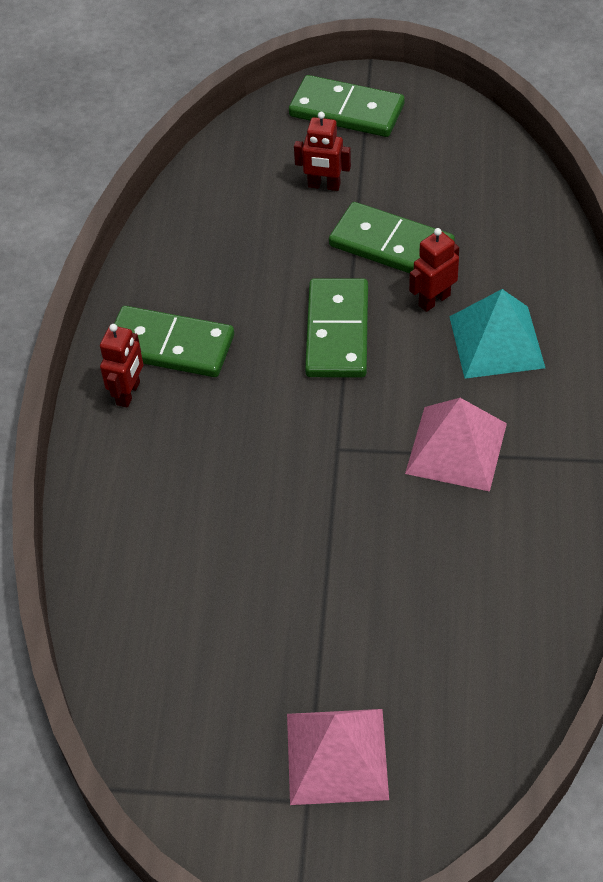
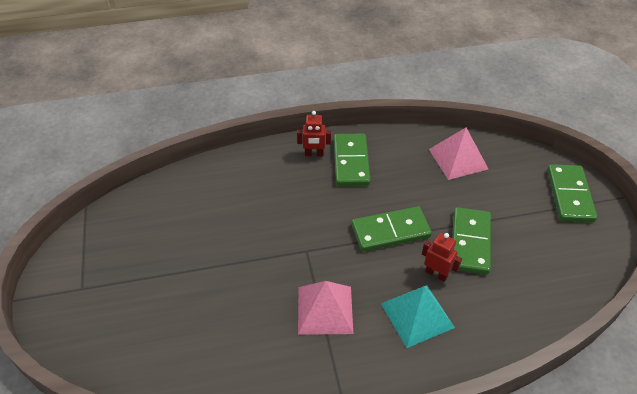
camera: 70 degrees right, 5 degrees down
pink pyramid [287,709,389,805] -> pink pyramid moved to [429,127,488,180]
red robot [294,112,351,191] -> none

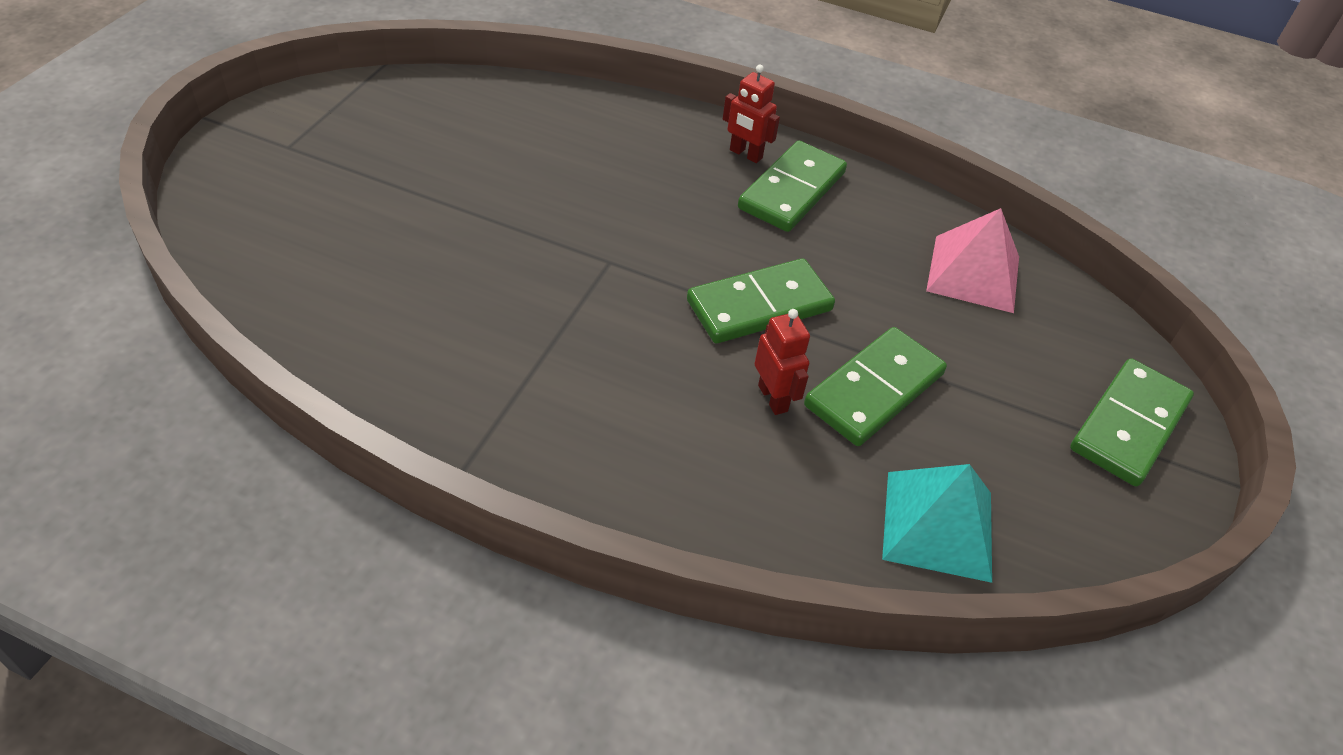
camera: 30 degrees right, 0 degrees up
pink pyramid [298,281,353,335] -> none
green domino [352,206,432,252] -> green domino turned 45 degrees counterclockwise [687,258,835,343]
turquoise pyramid [381,285,455,348] -> turquoise pyramid moved to [882,464,992,583]

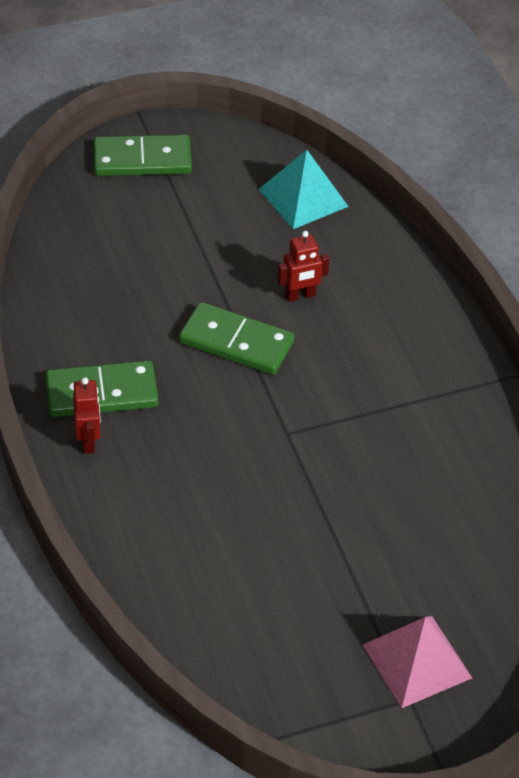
camera: 130 degrees left, 0 degrees up
red robot [754,309,810,415] -> red robot turned 135 degrees counterclockwise [277,231,329,302]
green domino [804,327,947,446] -> none
pink pyramid [926,208,1019,313] -> pink pyramid moved to [363,616,472,708]

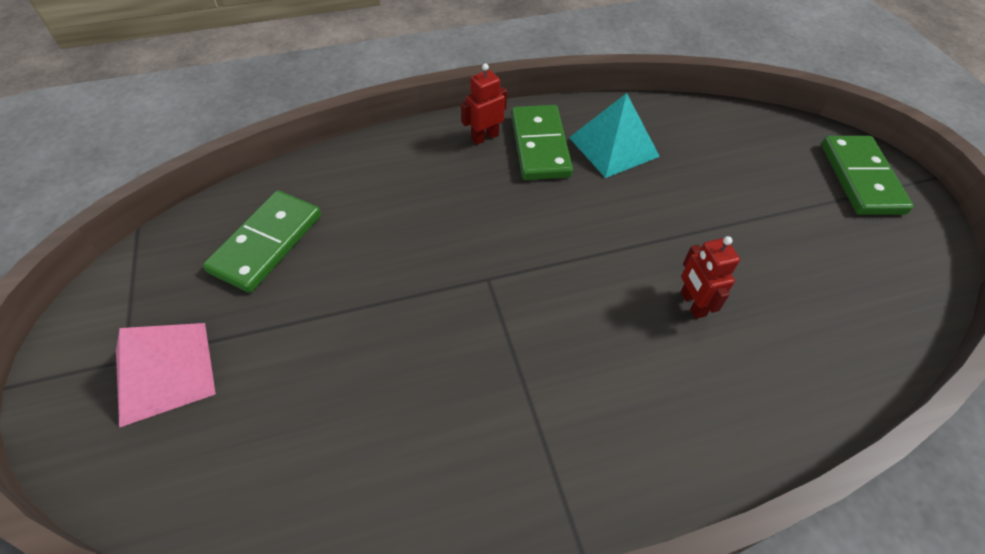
camera: 95 degrees right, 5 degrees up
red robot [73,377,101,454] -> red robot turned 150 degrees clockwise [461,63,507,145]
green domino [179,302,294,375] -> green domino moved to [203,191,321,293]
turquoise pyramid [258,150,349,229] -> turquoise pyramid moved to [569,93,660,178]

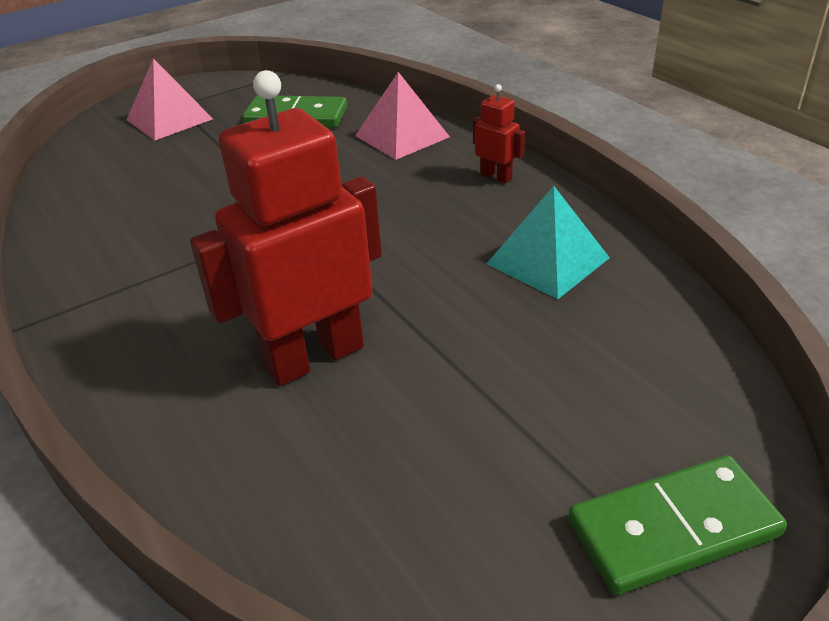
camera: 75 degrees right, 15 degrees down
green domino [511,105,573,180] -> none
red robot [681,236,740,319] -> red robot [190,70,382,386], size x2.30
none -> pink pyramid [355,72,450,160]

